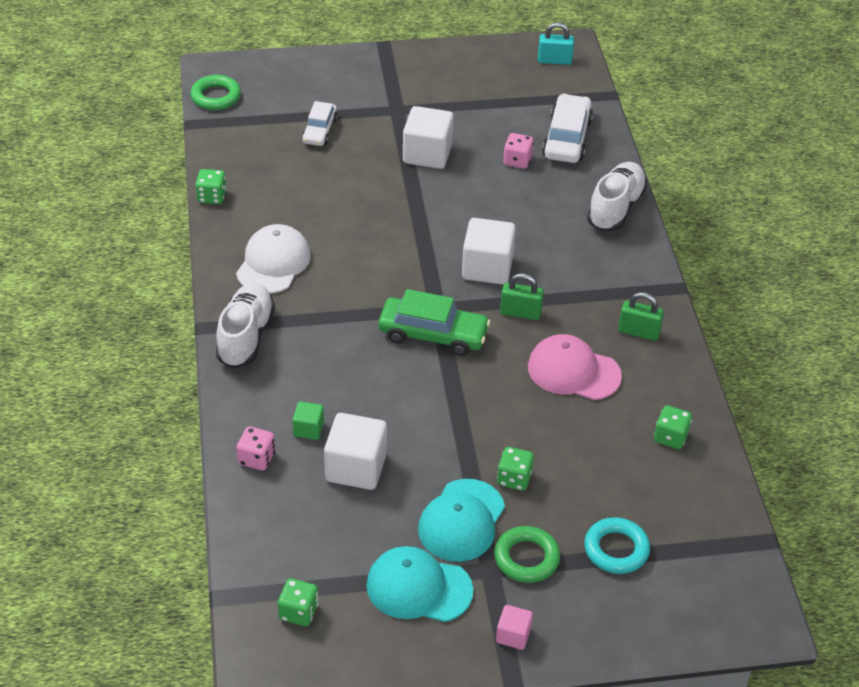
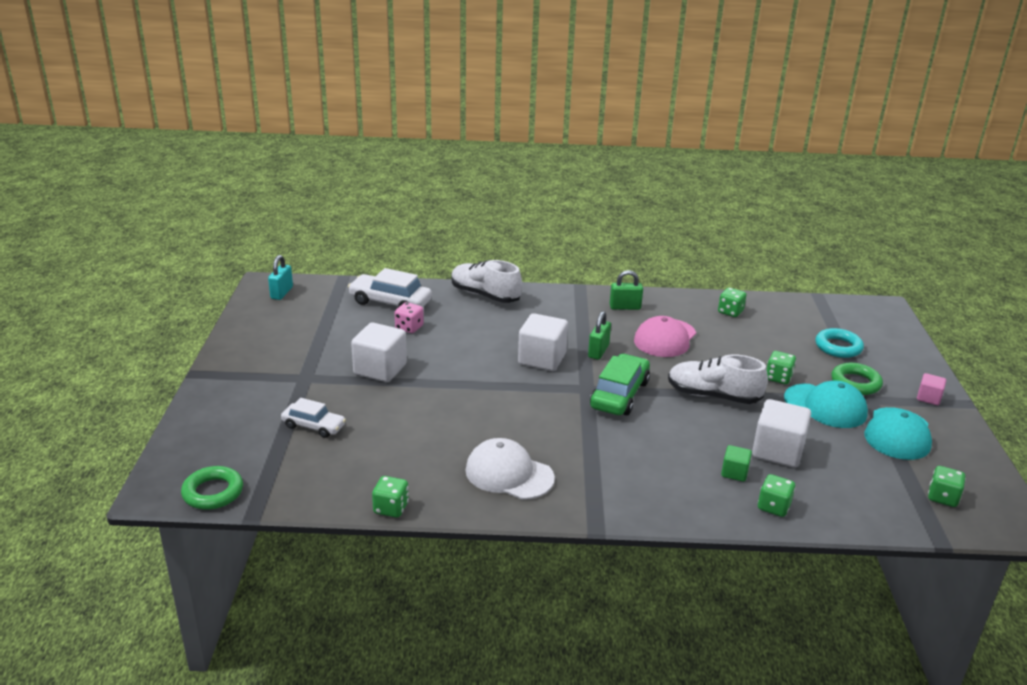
camera: 80 degrees left, 15 degrees down
white shoe [216,283,275,369] -> white shoe moved to [668,354,768,404]
pink dice [237,427,275,470] -> green dice [758,474,795,517]
green padlock [618,292,664,341] -> green padlock turned 60 degrees clockwise [609,270,643,310]

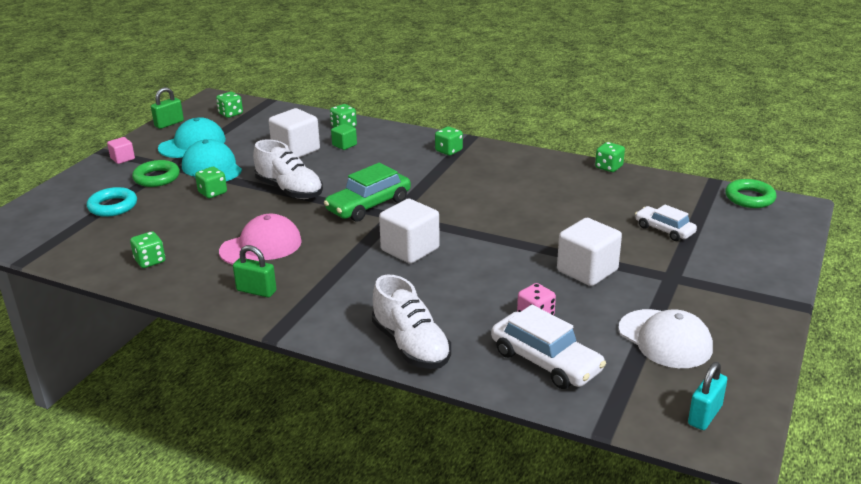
camera: 155 degrees left, 0 degrees up
white cap [465,438,555,500] -> white cap moved to [618,309,713,368]
green padlock [588,311,611,360] -> green padlock moved to [151,87,184,129]
none -> green dice [435,127,463,156]

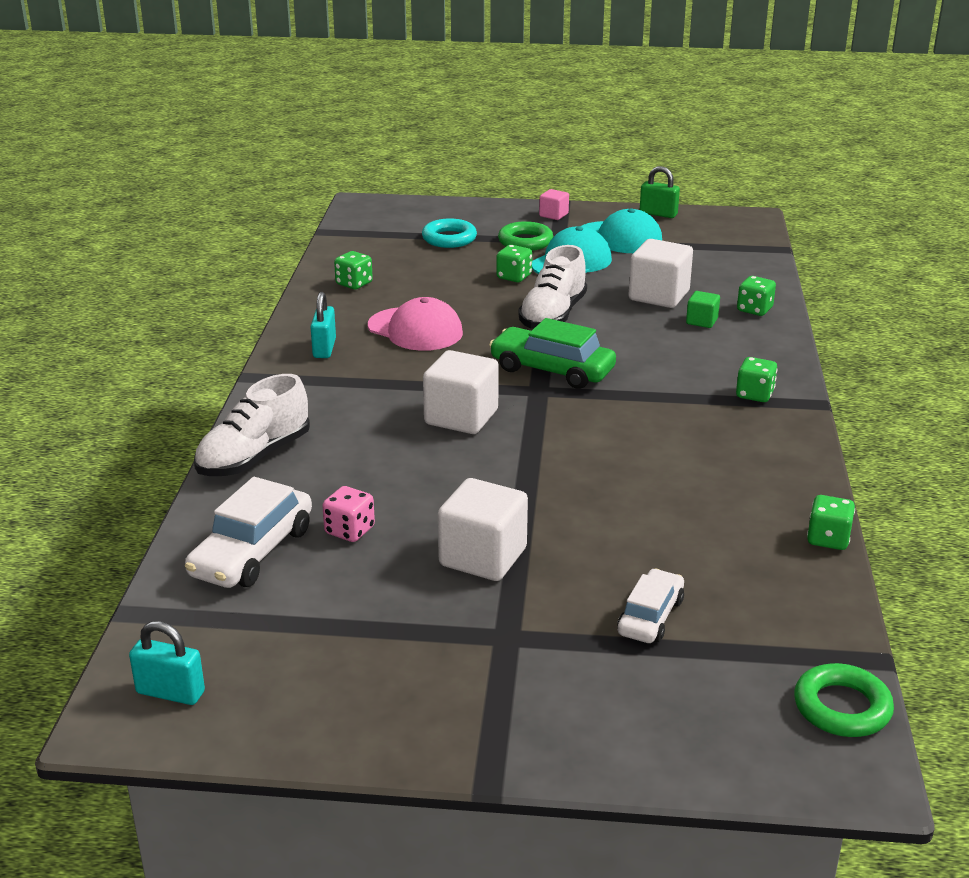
camera: 70 degrees right, 0 degrees up
green dice [216,92,243,118] -> none
green padlock [233,245,277,298] -> turquoise padlock [311,292,336,358]
white cap [618,309,713,368] -> none

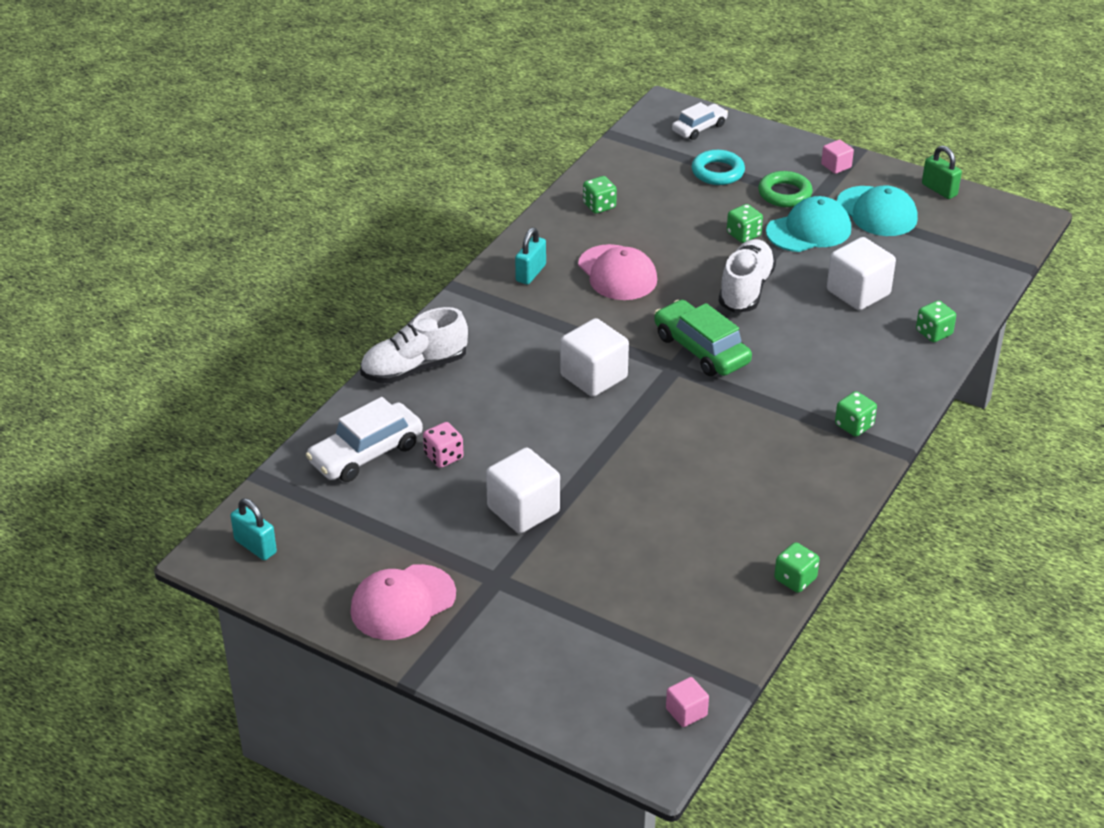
camera: 25 degrees right, 10 degrees up
white shoe [518,245,587,329] -> white shoe turned 150 degrees clockwise [719,239,776,313]
white car [617,568,684,643] -> white car moved to [672,102,728,140]
green cube [686,291,720,328] -> none
green ring [794,663,894,737] -> pink cube [666,677,709,727]
none -> pink cap [350,564,456,640]

